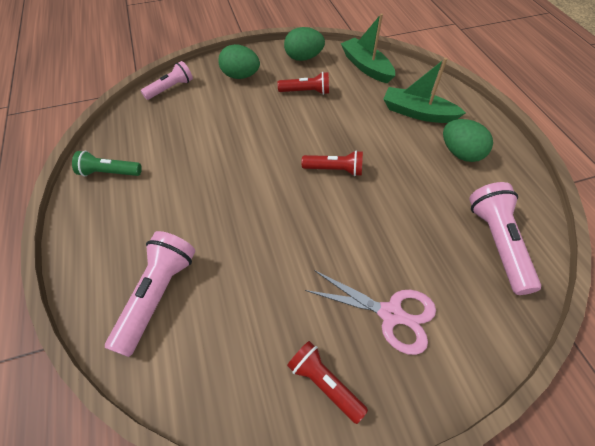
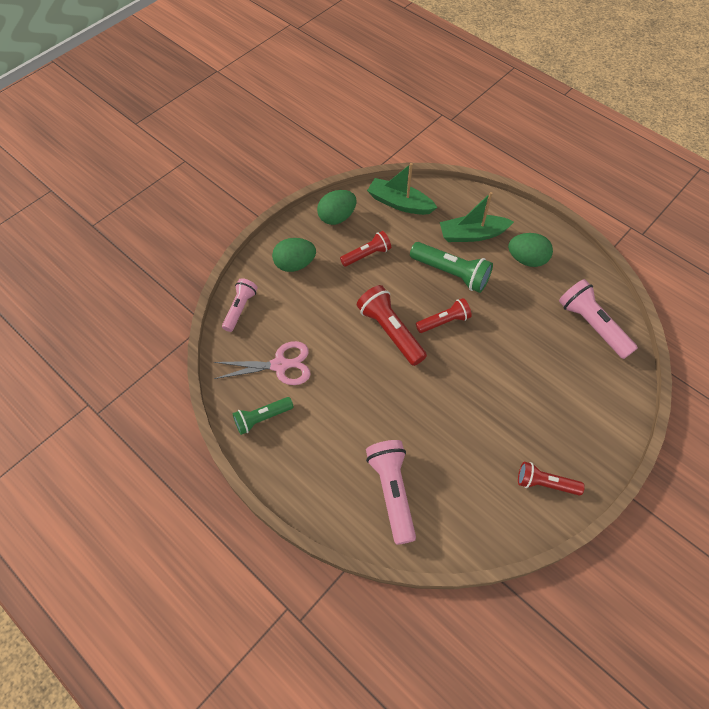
camera: 30 degrees left, 5 degrees up
pink scissors [305,270,436,355] -> pink scissors moved to [214,341,311,385]
none -> red flashlight [357,285,427,366]
none -> green flashlight [410,242,493,293]

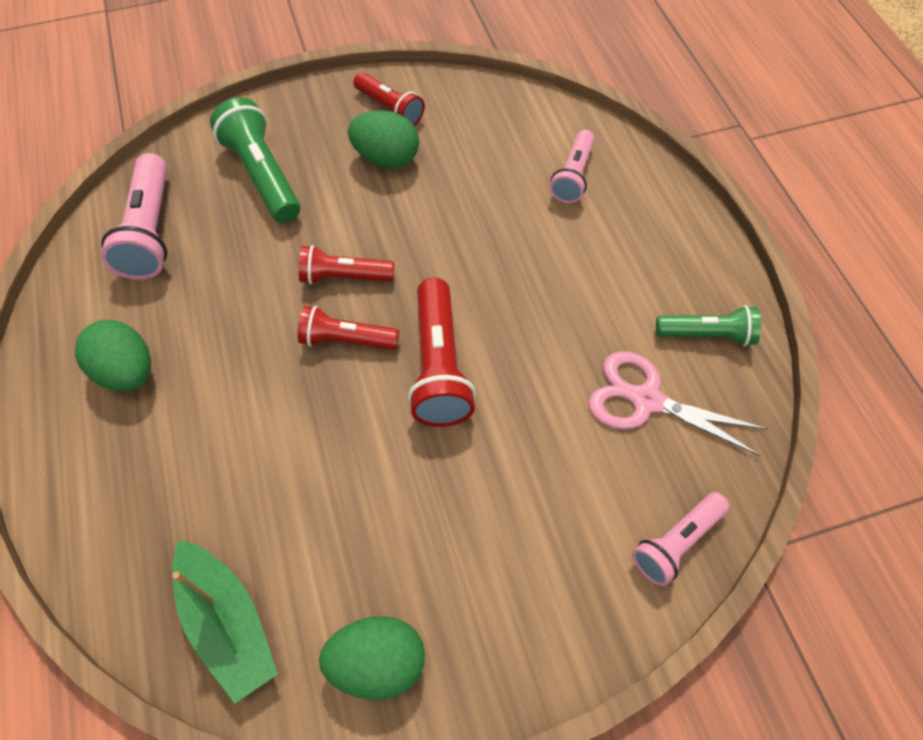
camera: 150 degrees left, 0 degrees up
green egg [272,238,316,272] -> green egg moved to [348,110,419,168]
red flashlight [340,231,391,267] -> red flashlight moved to [299,245,394,285]
pink flashlight [366,440,416,545] -> pink flashlight [550,130,595,203], size x0.64
green flashlight [410,242,493,293] -> green flashlight moved to [210,97,300,223]
green boat [440,192,514,242] -> none

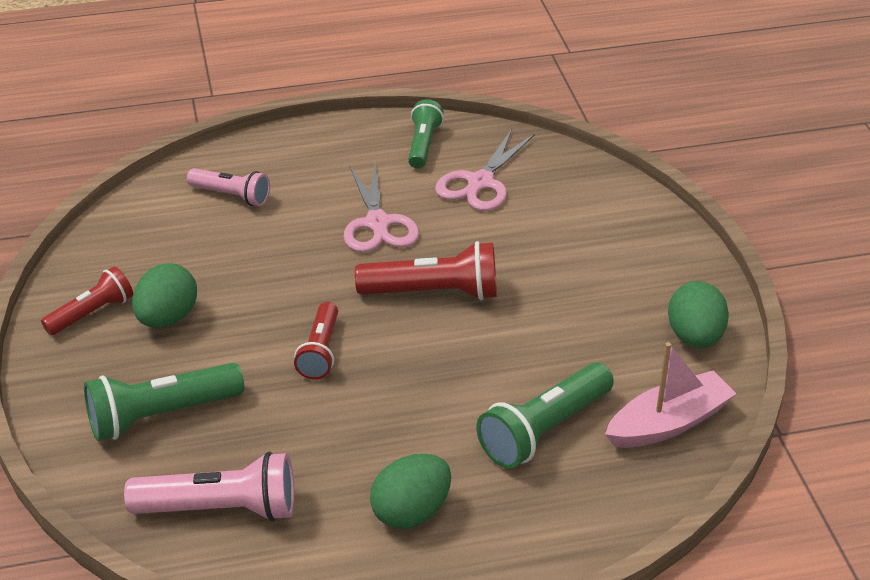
camera: 85 degrees left, 20 degrees down
green boat [172,540,278,704] -> pink boat [605,342,737,448]
red flashlight [298,306,399,350] -> none
pink flashlight [632,492,729,586] -> none
none -> pink scissors [344,163,419,252]
none -> green flashlight [476,363,614,469]

